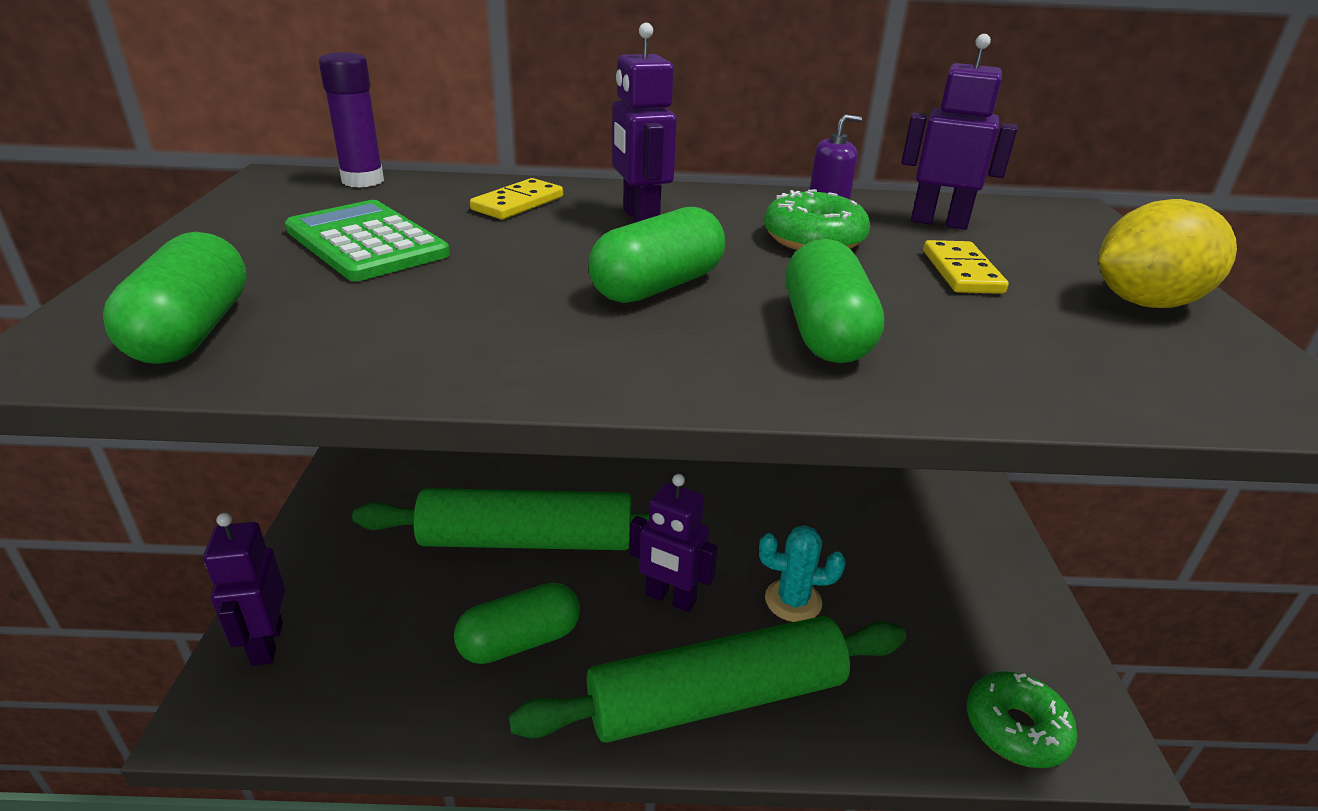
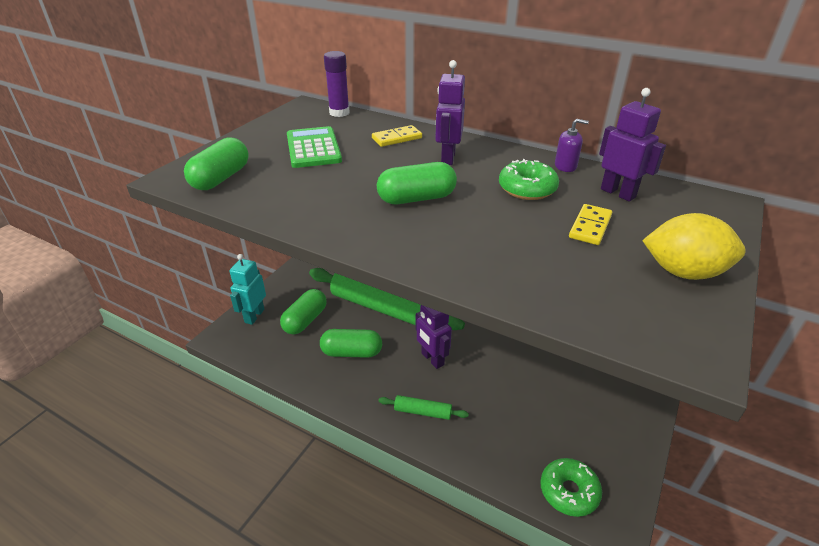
camera: 30 degrees right, 5 degrees up
purple robot [203,513,285,666] -> turquoise robot [230,254,266,325]
green rolling pin [509,616,906,743] -> green rolling pin [378,395,469,420], size x0.43
turquoise cactus [759,525,846,622] -> none
green capsule [785,239,884,363] -> green capsule moved to [280,289,327,334]

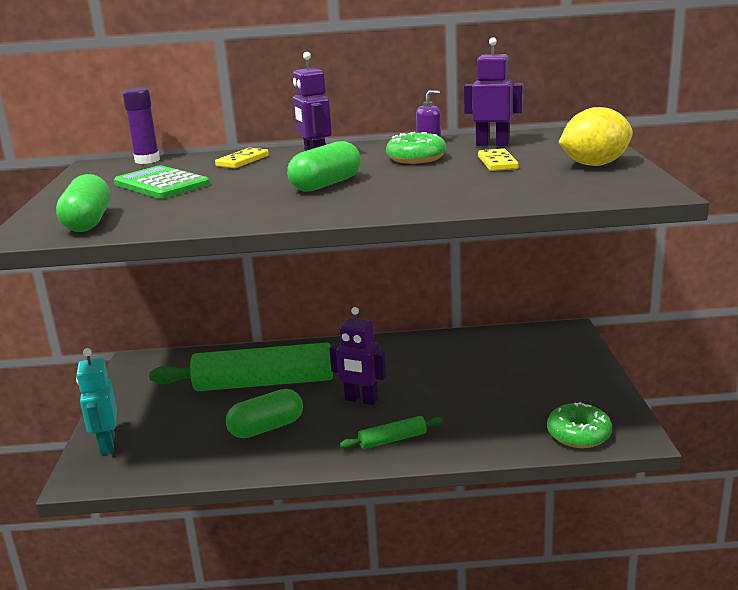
camera: 30 degrees left, 15 degrees down
green capsule [280,289,327,334] -> none

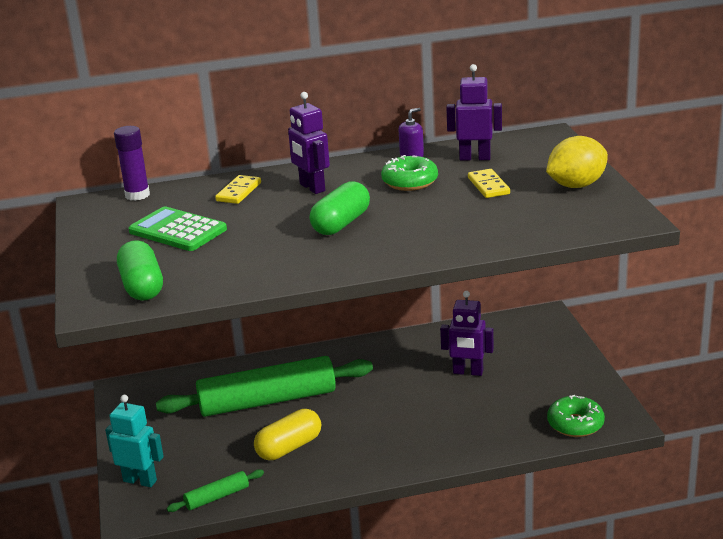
camera: 10 degrees left, 5 degrees up
turquoise robot [76,348,117,455] -> turquoise robot turned 135 degrees clockwise [105,395,164,487]
green capsule [226,389,303,438] -> yellow capsule [254,409,321,460]
purple robot [329,307,386,405] -> purple robot moved to [440,291,494,376]
green rolling pin [340,416,443,449] -> green rolling pin moved to [167,469,264,512]

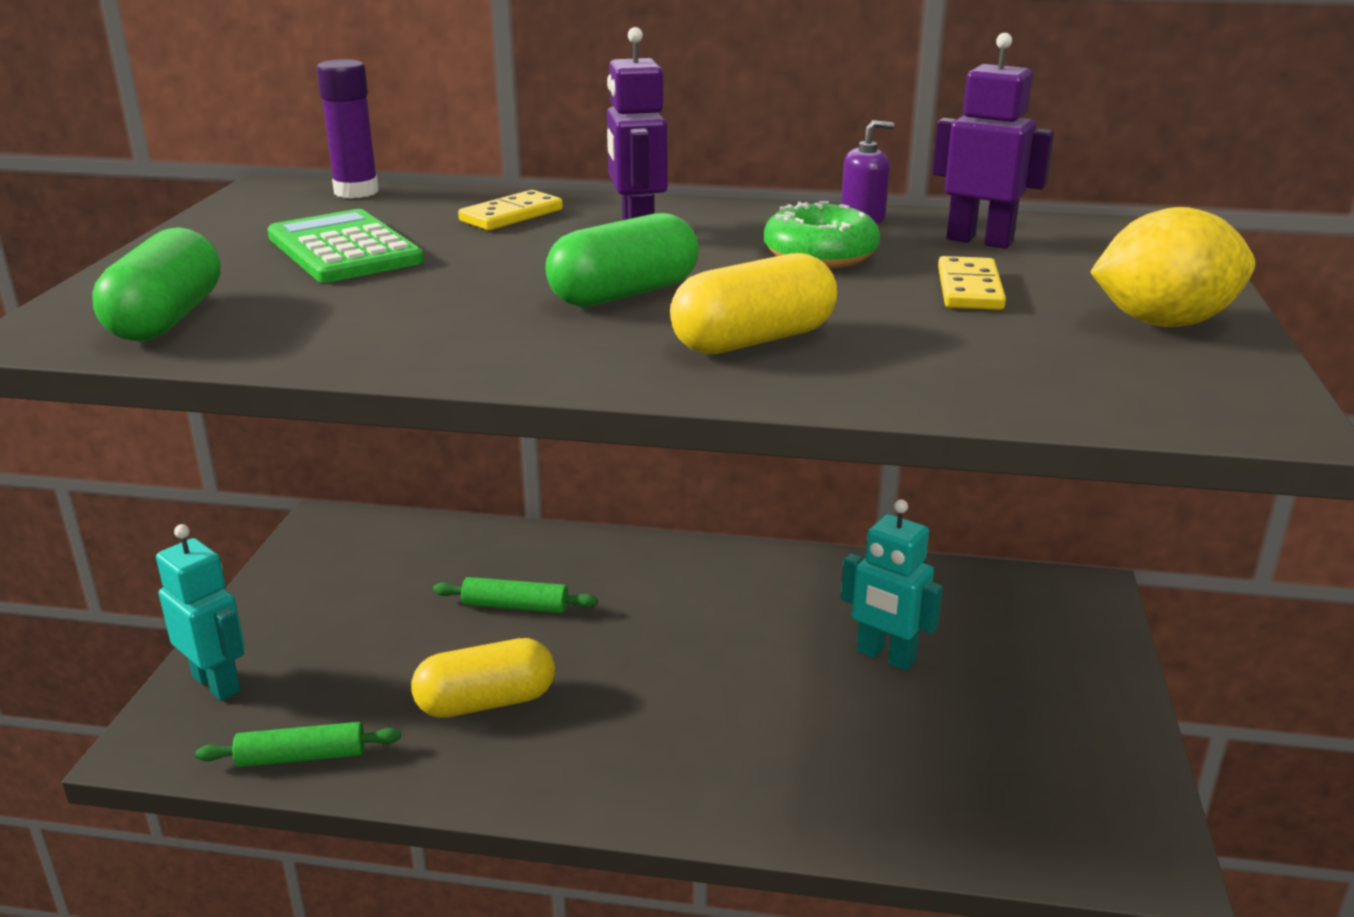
camera: 20 degrees right, 0 degrees up
green rolling pin [156,356,373,417] -> green rolling pin [433,577,598,613], size x0.43
purple robot [440,291,494,376] -> turquoise robot [841,499,943,671]
green donut [547,395,605,437] -> none
none -> yellow capsule [670,253,838,354]

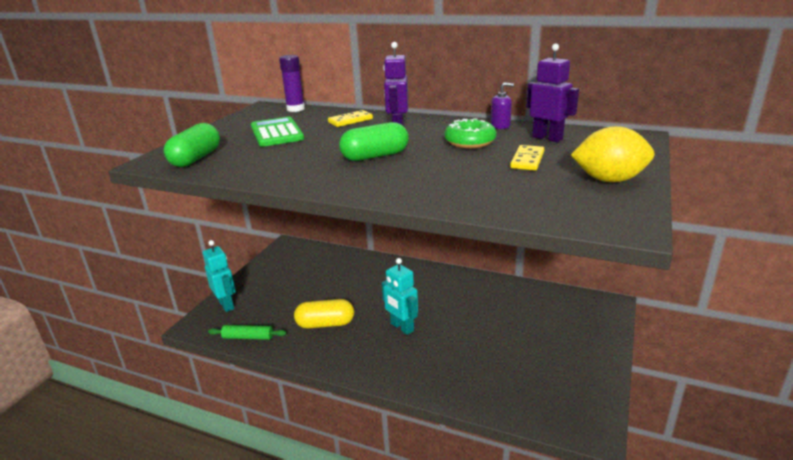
camera: 15 degrees right, 0 degrees up
green rolling pin [433,577,598,613] -> none
yellow capsule [670,253,838,354] -> none
turquoise robot [841,499,943,671] -> turquoise robot moved to [382,258,418,335]

